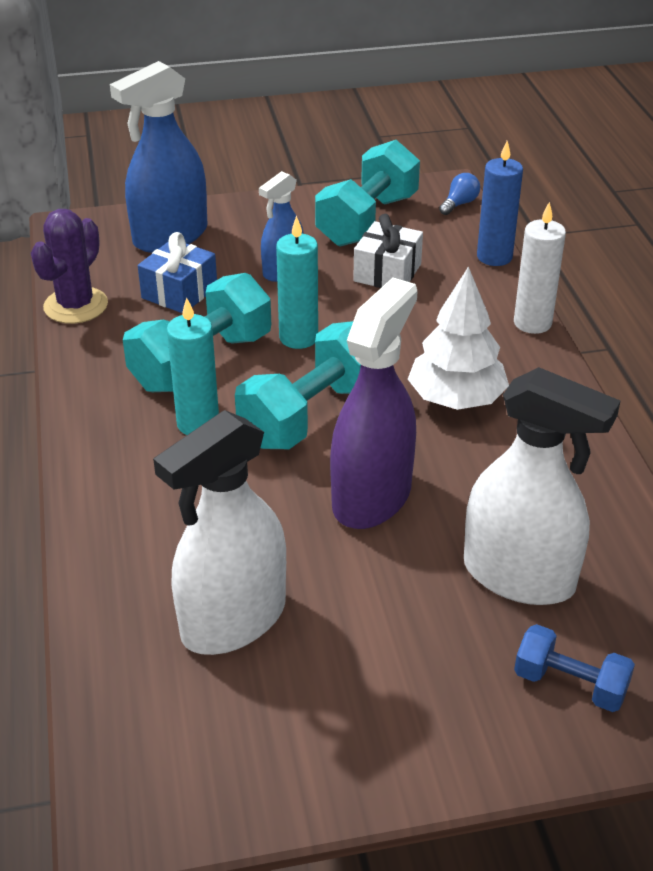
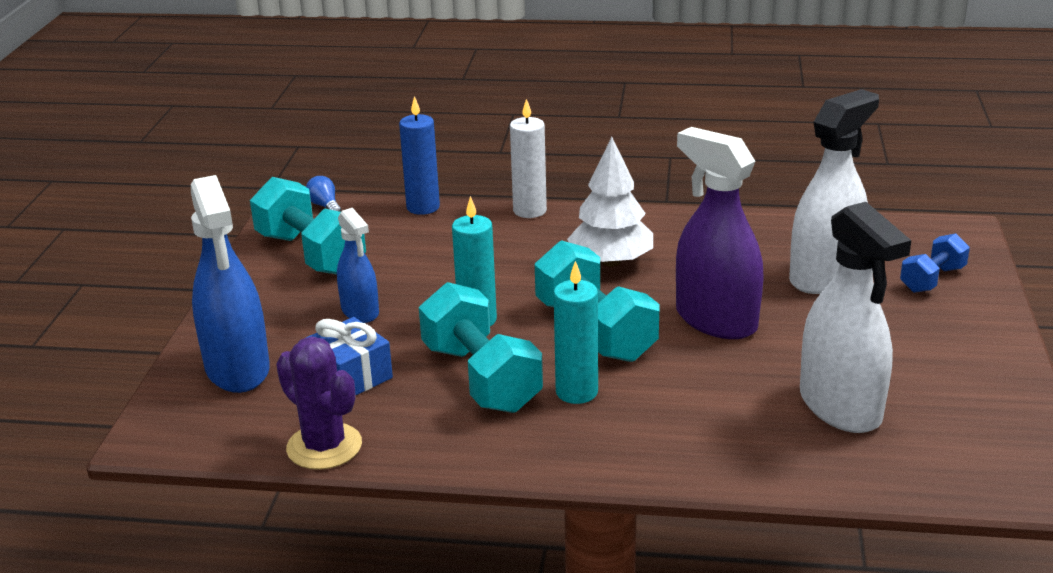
camera: 70 degrees left, 10 degrees down
white gift [353,214,423,288] -> none

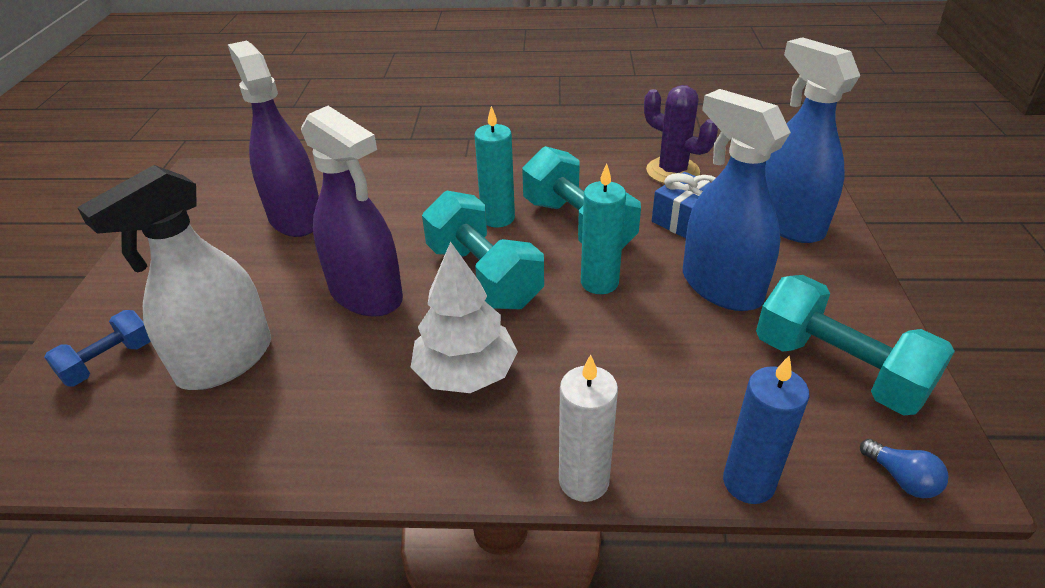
camera: 175 degrees right, 10 degrees up
blue spray bottle [337,208,379,323] -> blue spray bottle [683,89,791,311], size x1.73
white spray bottle [800,202,911,433] -> purple spray bottle [228,41,319,237]

